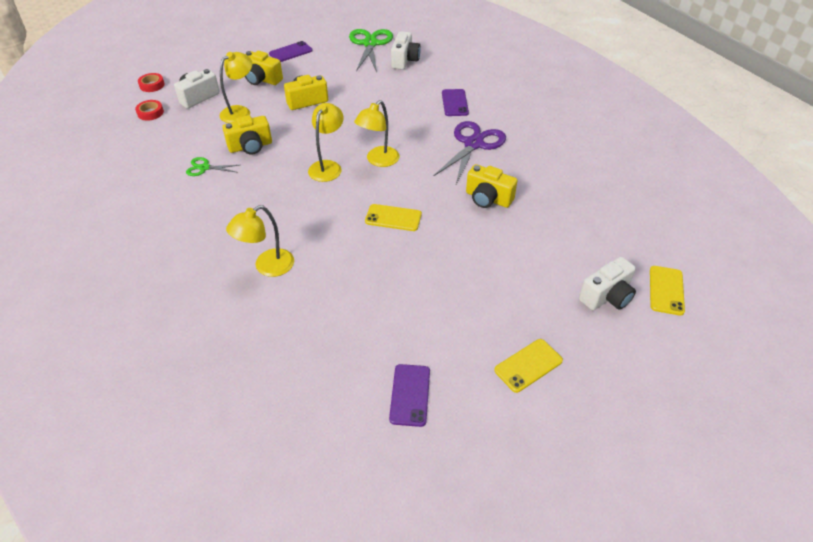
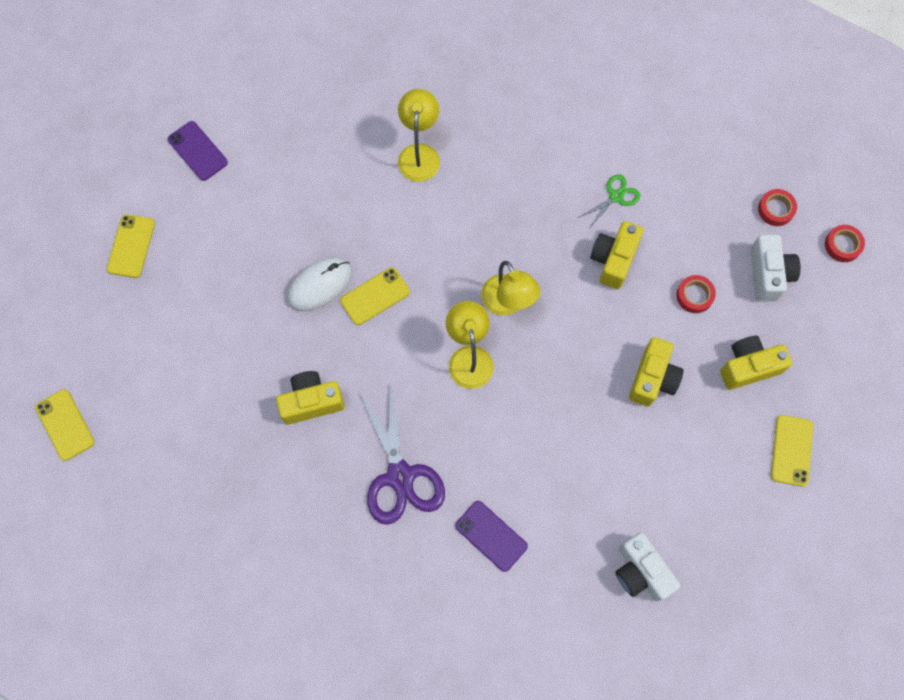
camera: 135 degrees right, 25 degrees up
yellow lamp [219,52,252,123] -> red tape [676,275,716,313]
purple phone [269,41,313,62] -> yellow phone [771,415,813,486]
green scissors [349,29,393,72] -> none
white camera [579,257,636,310] -> none
none -> white mouse [287,258,352,311]

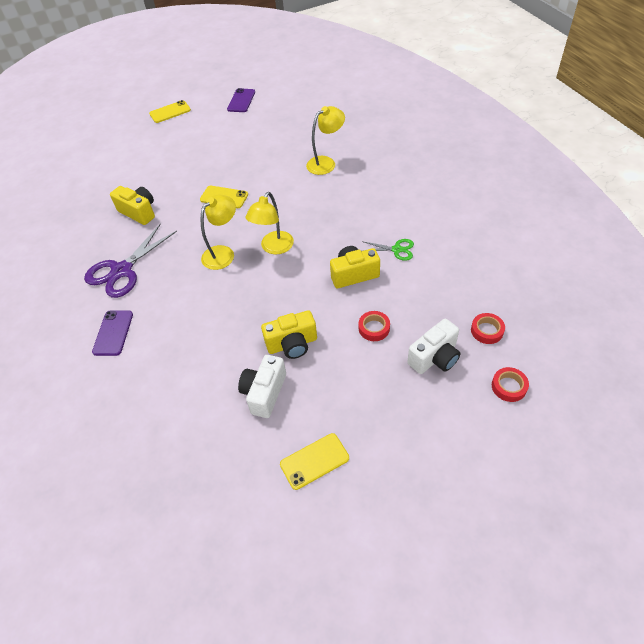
camera: 55 degrees right, 20 degrees down
yellow phone [35,389,95,461] -> none
white mouse [287,258,352,311] -> none
white camera [615,532,680,601] -> white camera moved to [238,355,286,418]
yellow camera [720,336,792,390] -> none

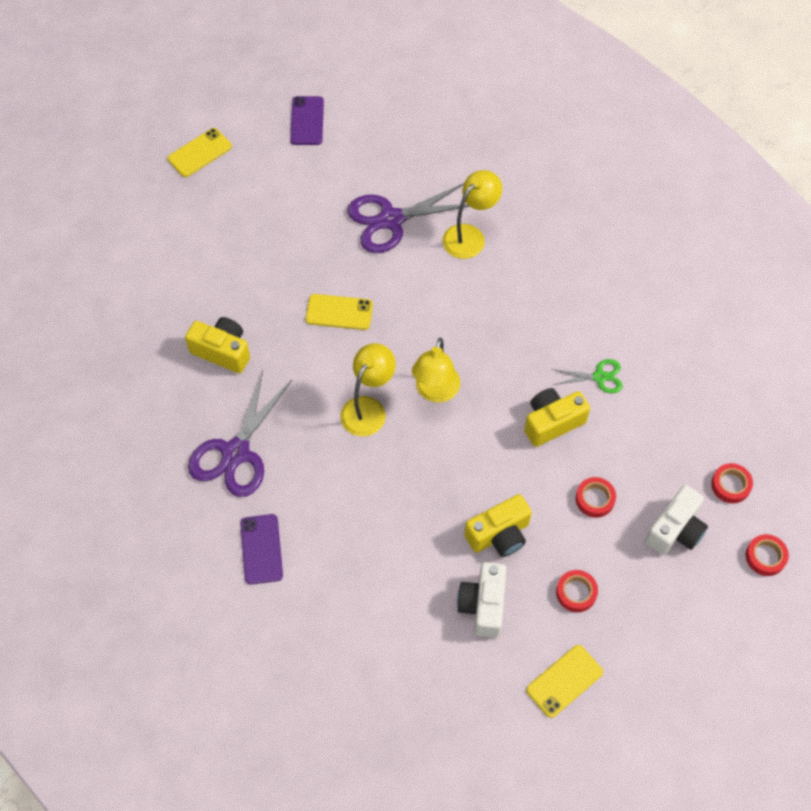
camera: 15 degrees left, 10 degrees up
none -> purple scissors [347,183,469,253]
none -> red tape [556,570,598,612]

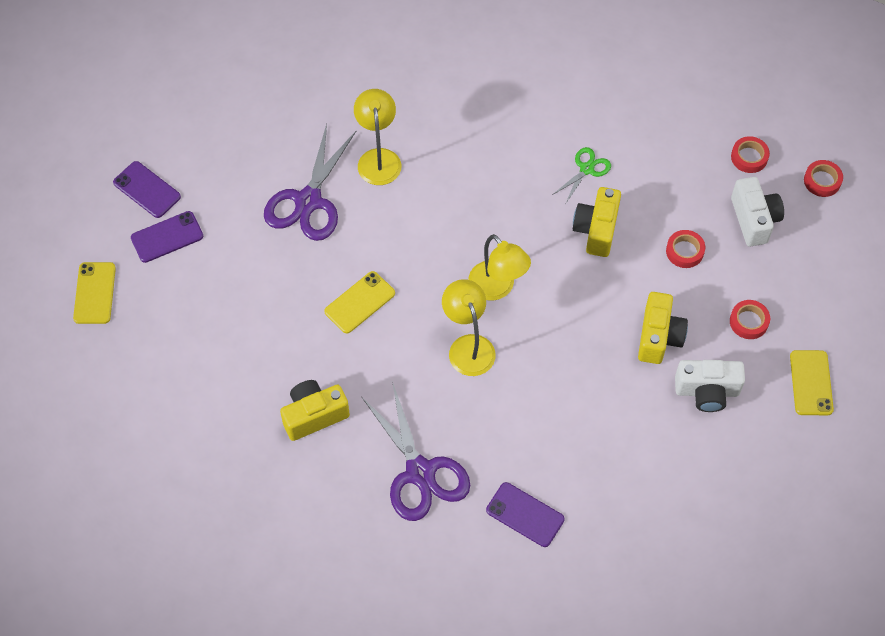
camera: 50 degrees left, 0 degrees up
white camera [457,562,507,638] -> white camera turned 45 degrees counterclockwise [675,360,745,412]
none -> purple phone [131,211,203,263]

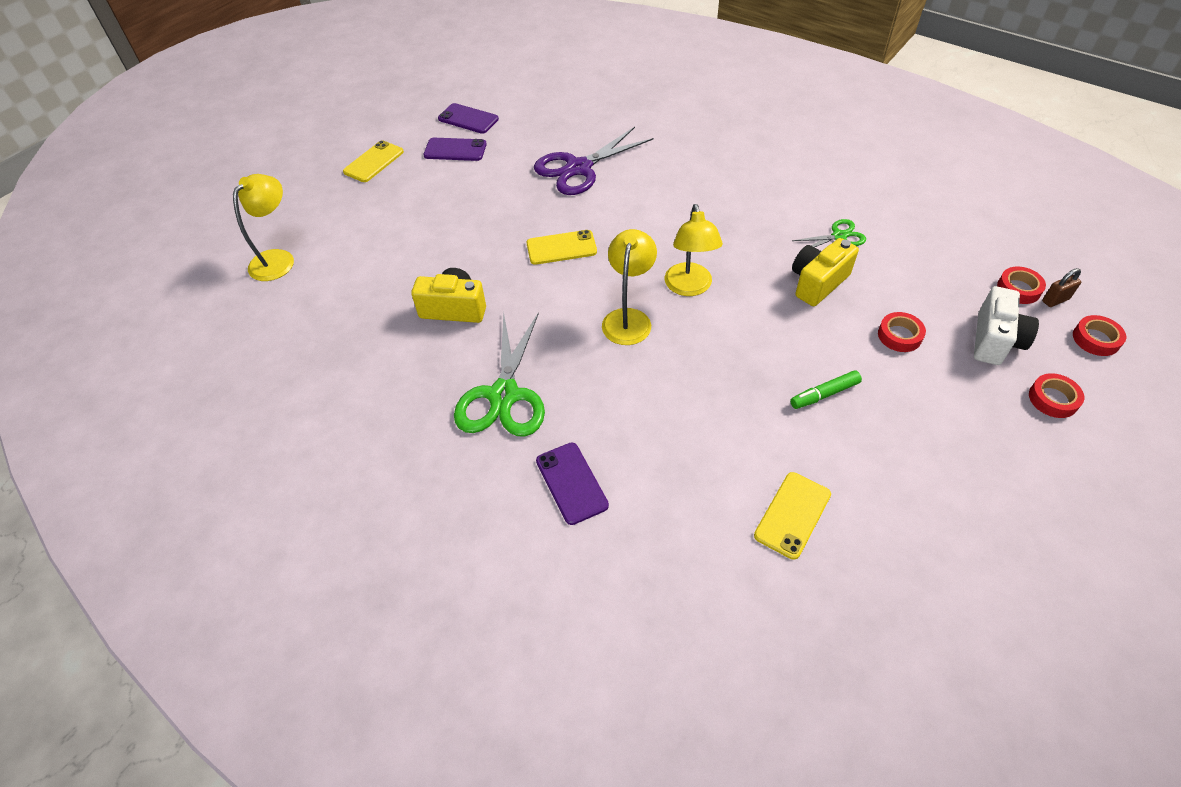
camera: 35 degrees right, 10 degrees down
purple phone [113,161,181,218] -> purple phone turned 45 degrees counterclockwise [438,103,499,134]
yellow lamp [354,89,401,185] -> yellow lamp moved to [233,174,294,281]
purple scissors [361,381,470,521] -> green scissors [454,312,545,437]
yellow camera [638,292,688,364] -> green marker [790,370,862,409]
white camera [675,360,745,412] -> none
red tape [730,300,770,339] -> red tape moved to [1029,373,1084,418]
yellow phone [790,350,834,415] -> yellow phone moved to [754,472,831,560]
none -> brown padlock [1042,268,1081,307]

